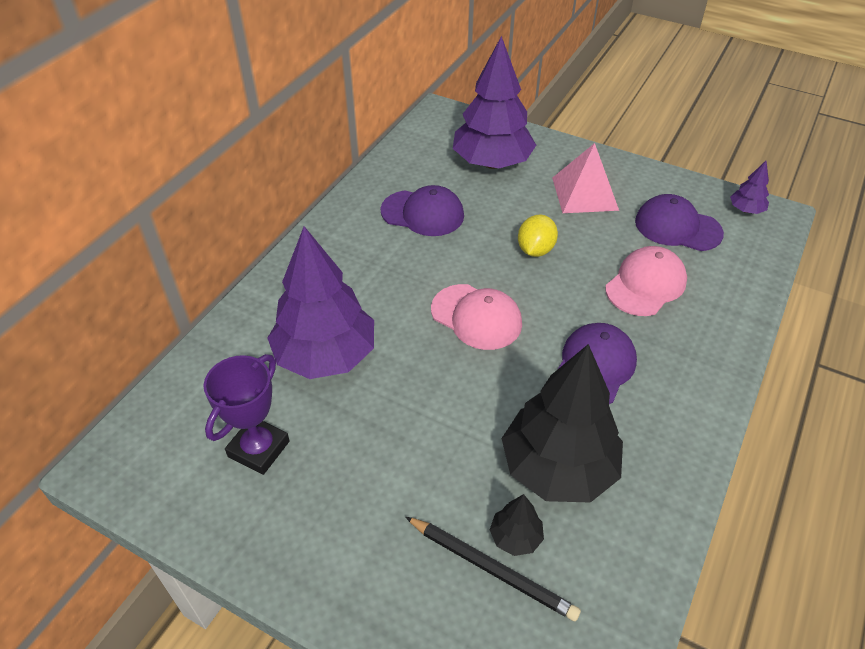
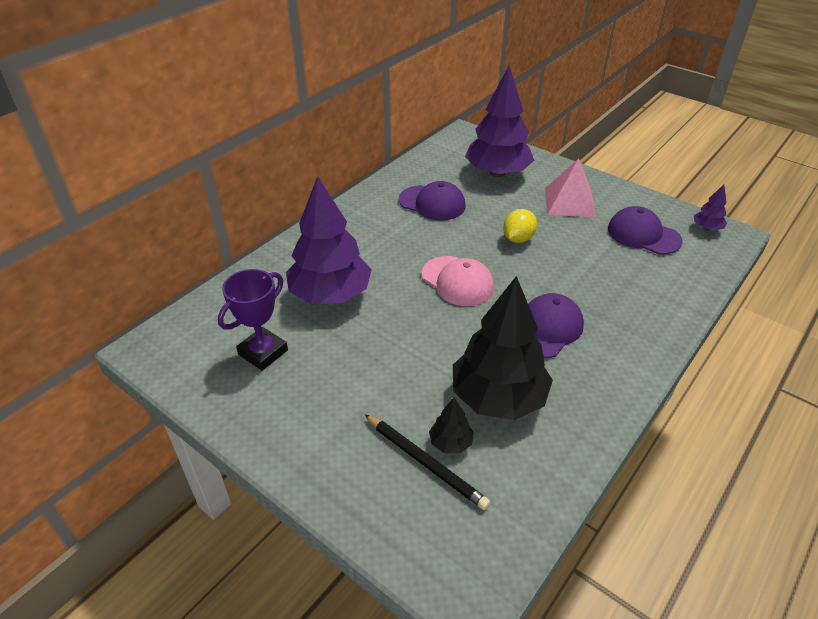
camera: 10 degrees right, 5 degrees down
pink cap [605,246,687,316] -> none

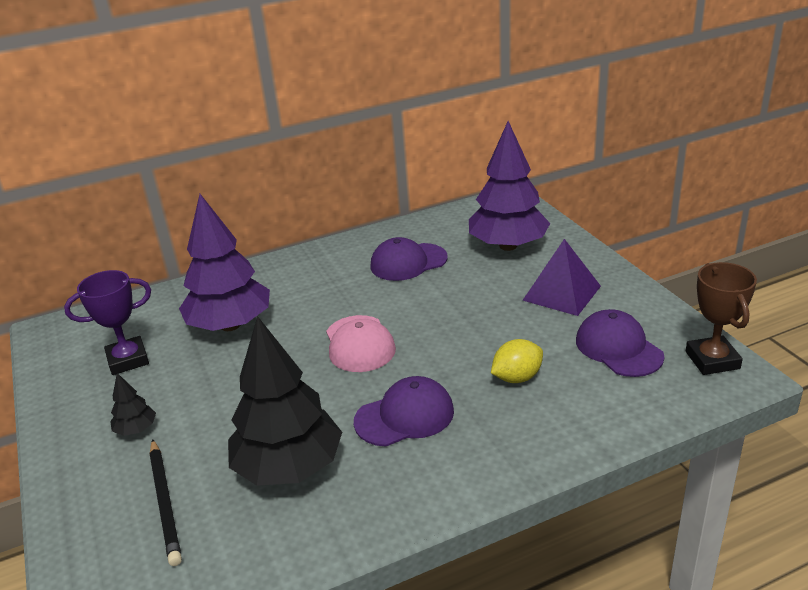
camera: 30 degrees right, 10 degrees down
purple cap [399,181,465,220] -> purple cap turned 105 degrees clockwise [370,237,448,281]
black tree [429,397,474,453] -> black tree moved to [110,373,156,436]
yellow lemon [503,209,537,243] -> yellow lemon moved to [491,339,543,383]
pink pyramid [545,158,596,218] -> purple pyramid [522,239,601,316]
purple tree [694,184,727,231] -> brown trophy [686,262,757,375]

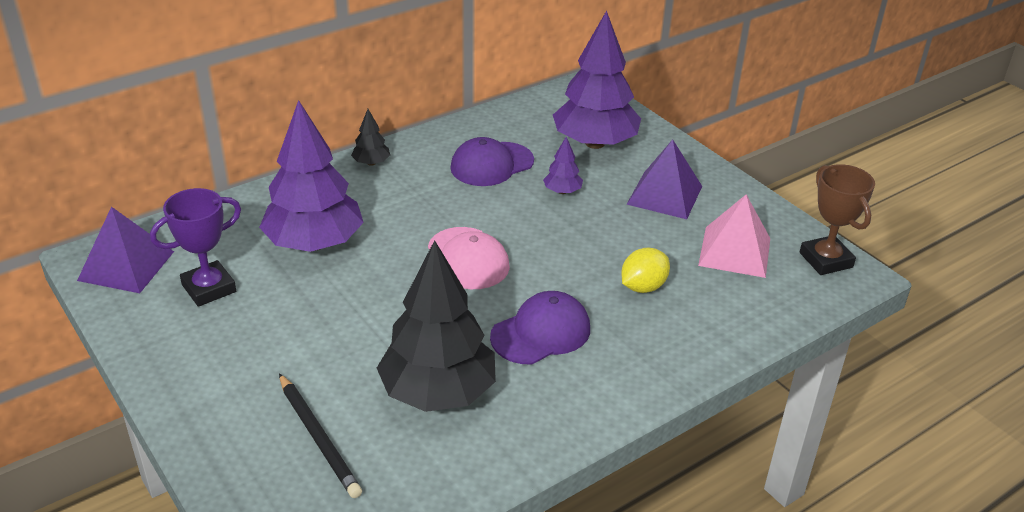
camera: 15 degrees left, 5 degrees up
black tree [110,373,156,436] -> black tree moved to [351,109,390,166]
purple cap [576,309,664,377] -> pink pyramid [698,194,770,278]
none -> purple pyramid [77,207,174,293]
none -> purple tree [543,137,583,194]

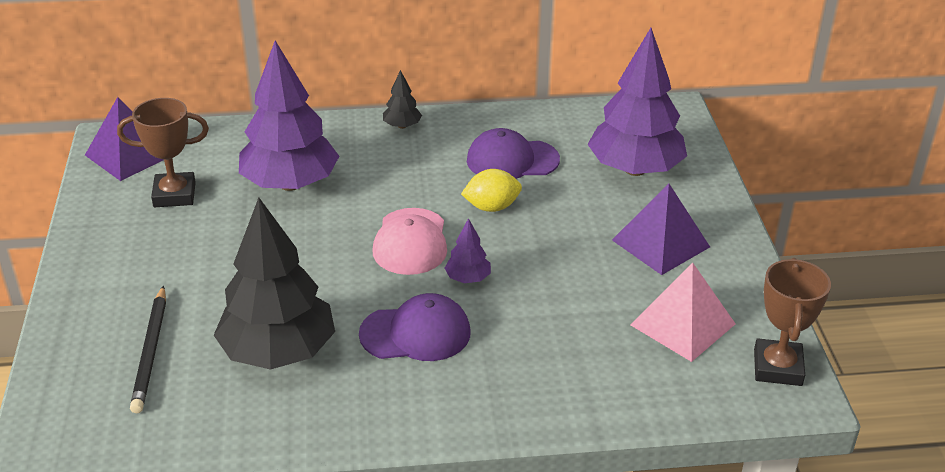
camera: 30 degrees right, 0 degrees up
purple trophy [150,188,241,307] -> brown trophy [117,98,209,207]
purple tree [543,137,583,194] -> purple tree moved to [445,218,491,283]
yellow lemon [621,248,670,293] -> yellow lemon moved to [461,169,522,212]

